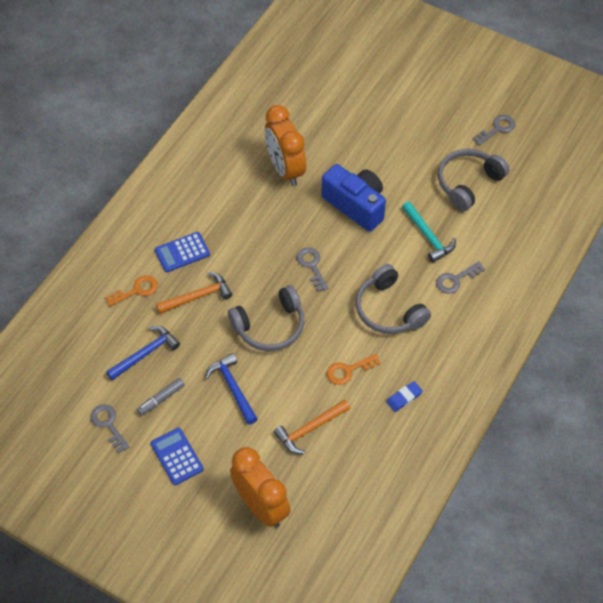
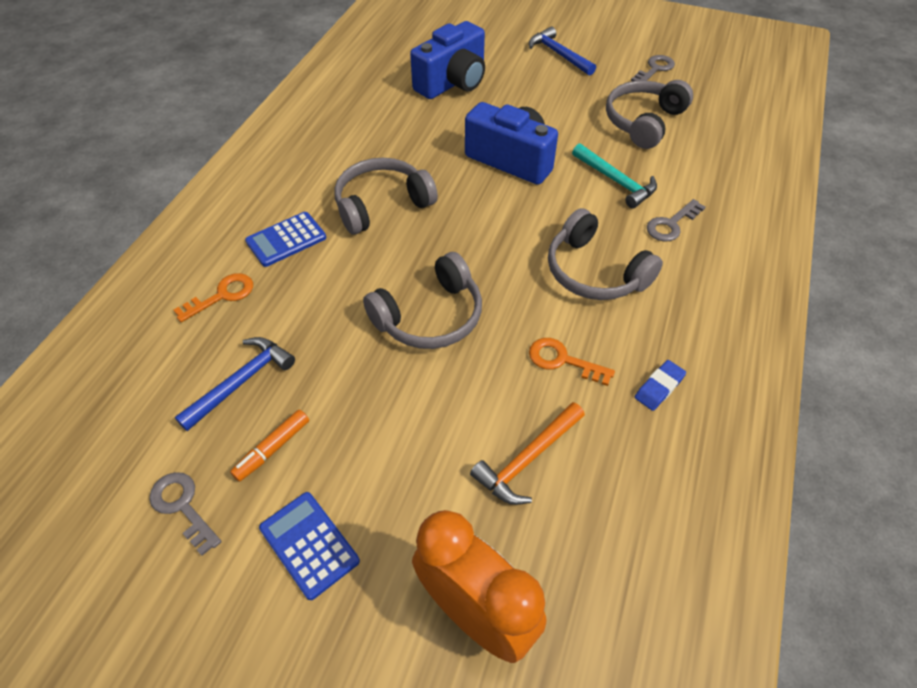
camera: 10 degrees left, 5 degrees down
grey marker [137,378,185,416] -> orange marker [230,410,309,482]
orange hammer [156,272,232,314] -> none
blue hammer [205,353,258,425] -> blue hammer moved to [529,27,596,76]
orange clock [265,105,306,186] -> none
grey key [297,247,328,292] -> none
orange key [327,354,381,385] -> orange key turned 60 degrees clockwise [529,338,615,386]
none -> grey headphones [334,158,438,235]
none -> blue camera [410,21,485,99]

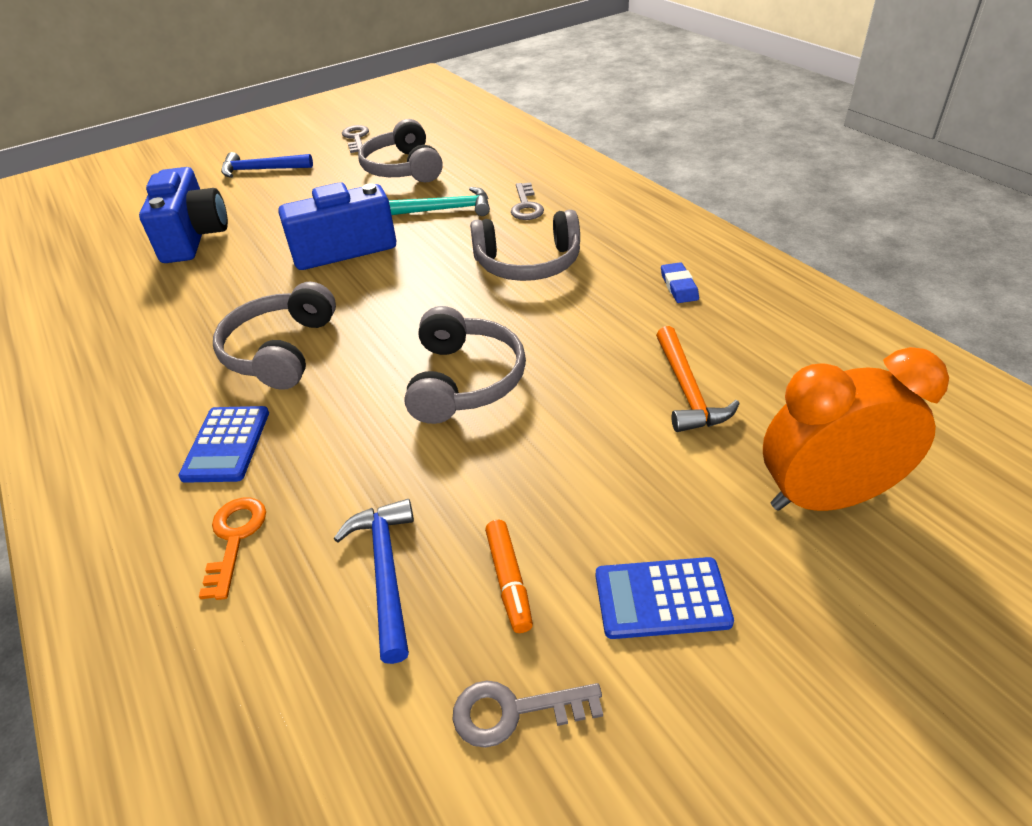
camera: 50 degrees left, 10 degrees down
orange key [529,338,615,386] -> none

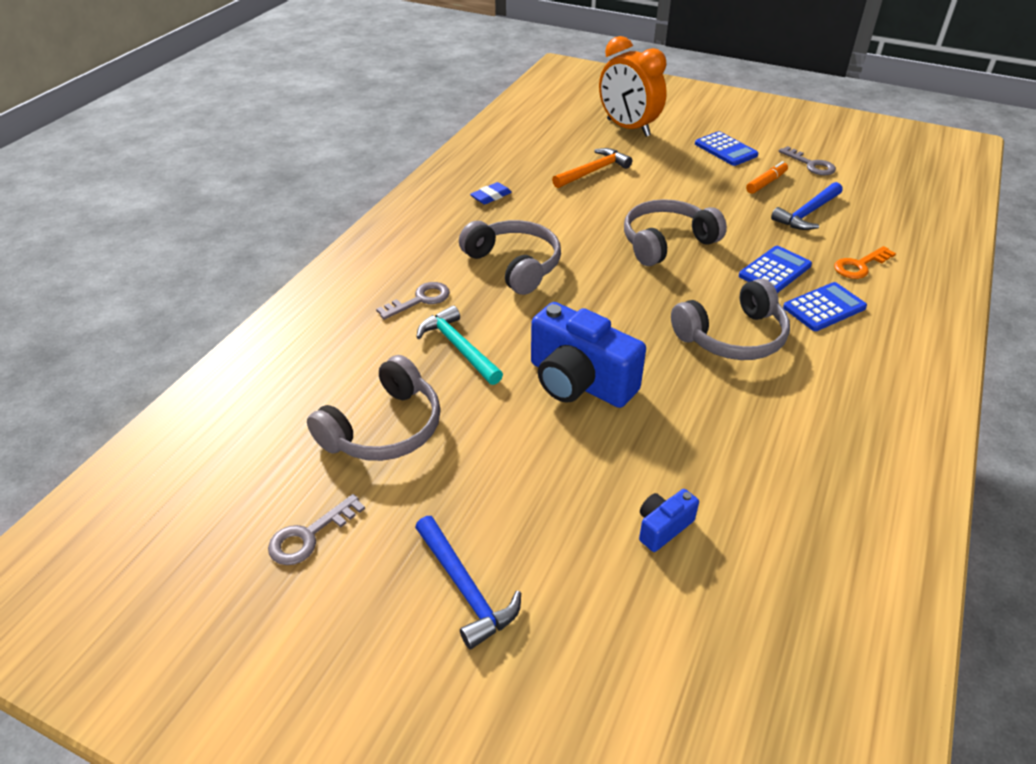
camera: 125 degrees left, 0 degrees up
blue camera [139,167,228,263] -> blue camera [639,489,699,552], size x0.47
none -> blue calculator [739,246,812,293]

